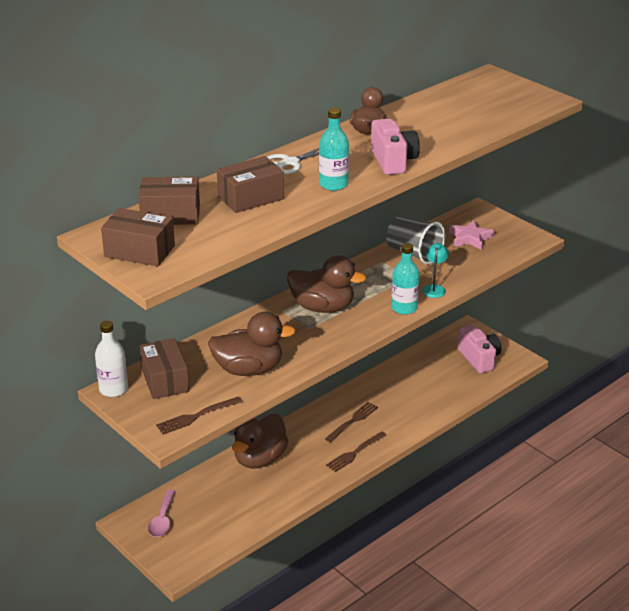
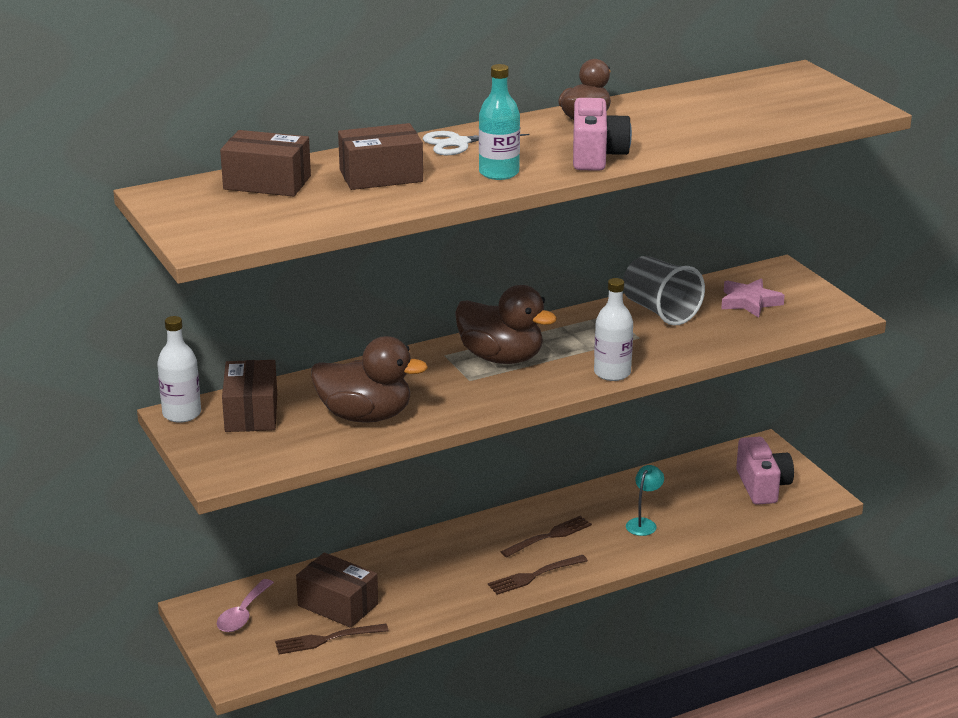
camera: 15 degrees right, 5 degrees down
brown box [101,208,175,266] -> brown box moved to [296,553,378,628]
brown fork [156,397,242,435] -> brown fork moved to [275,624,389,655]
brown duck [232,414,288,469] -> none
turquoise bottle [391,243,419,315] -> white bottle [594,278,633,381]
turquoise lamp [422,243,449,298] -> turquoise lamp moved to [626,465,664,536]

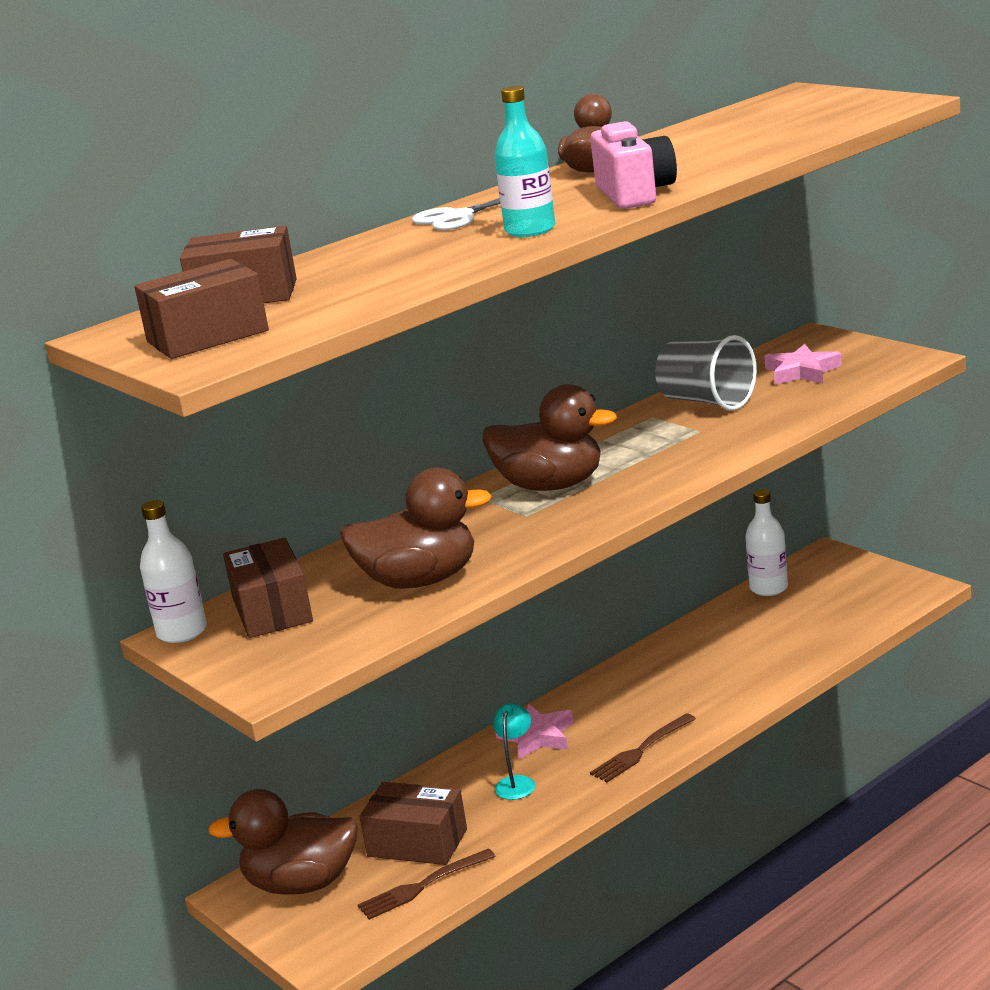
camera: 10 degrees left, 5 degrees down
pink spoon [217,579,274,632] -> brown duck [208,789,358,895]
brown box [338,123,423,190] -> brown box moved to [134,259,269,359]
brown fork [501,516,592,557] -> none
white bottle [594,278,633,381] -> white bottle moved to [745,489,788,596]
turquoise lamp [626,465,664,536] -> turquoise lamp moved to [493,703,535,800]
pink camera [736,437,794,505] -> none
none -> pink star [496,704,574,760]

